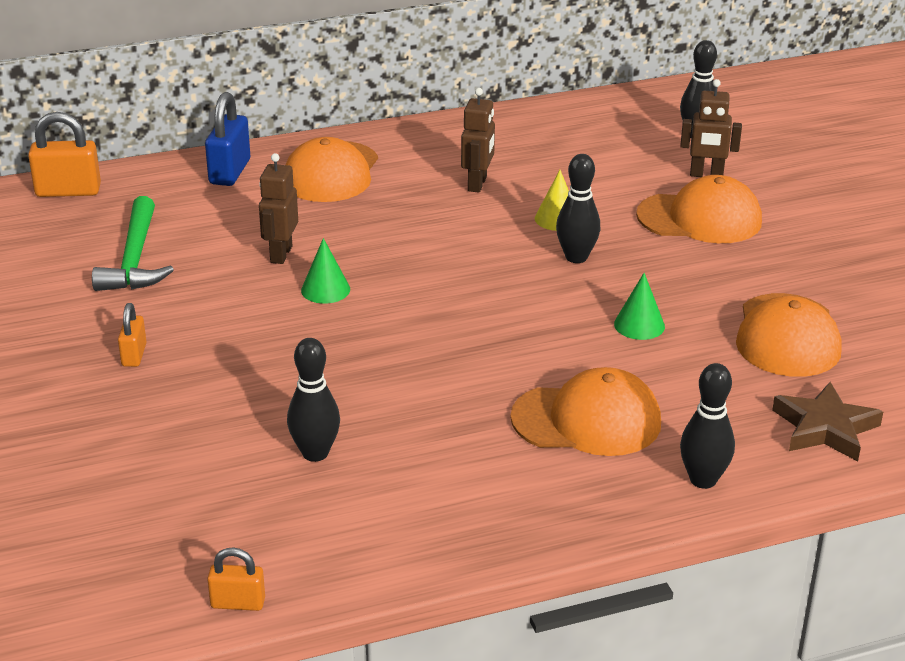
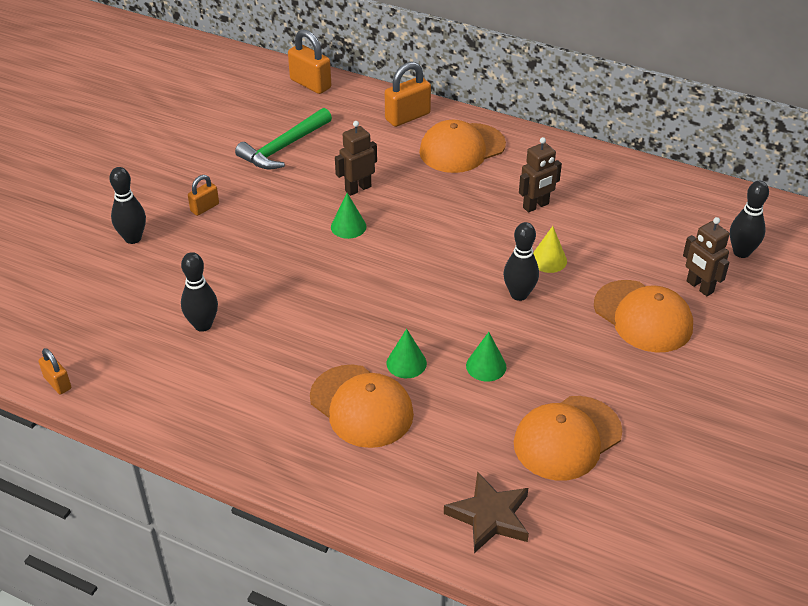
camera: 45 degrees right, 10 degrees up
blue padlock [205,92,250,186] -> orange padlock [385,62,431,127]
black bowling pin [680,363,735,489] -> black bowling pin moved to [109,167,146,244]
none -> green cone [387,329,427,378]

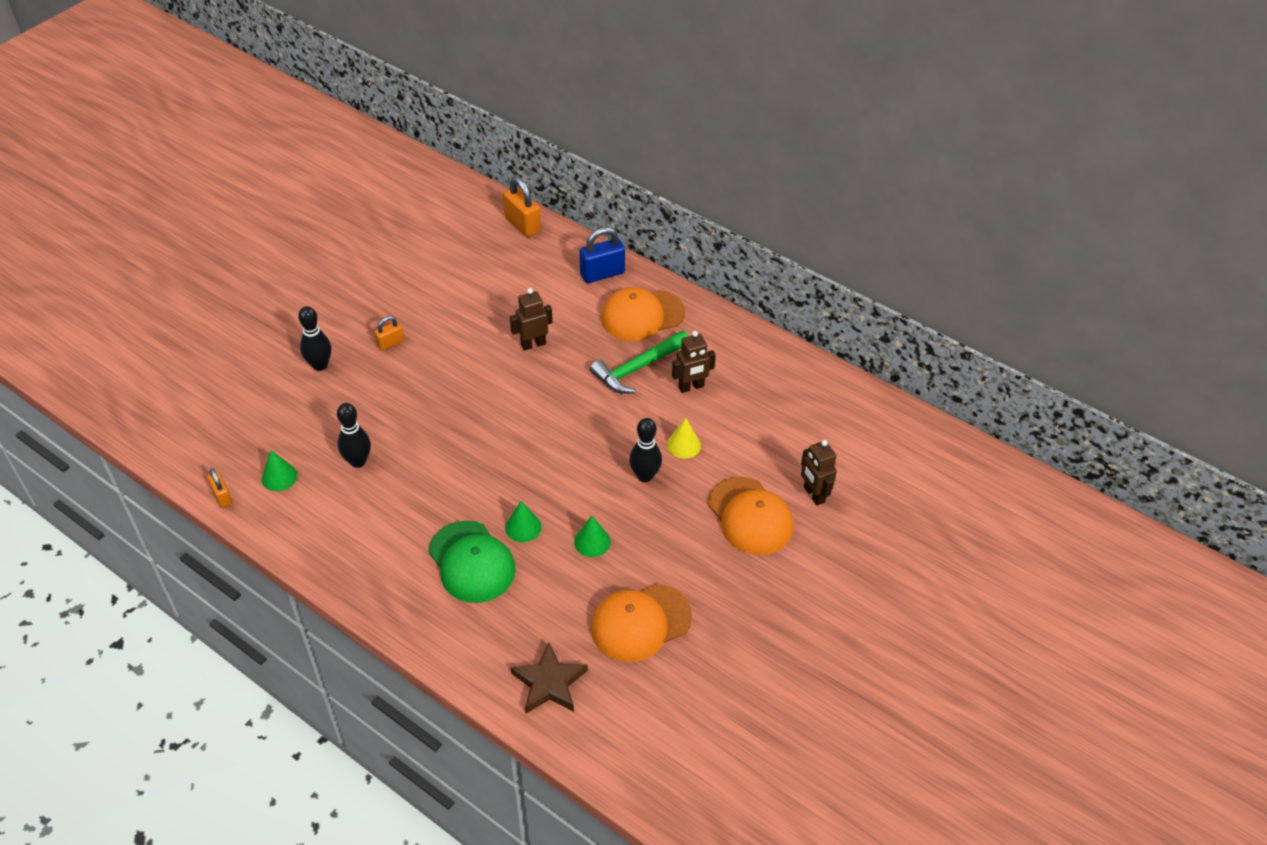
camera: 10 degrees right, 5 degrees up
green hammer [235,108,332,169] -> green hammer moved to [590,331,688,394]
orange cap [310,365,414,448] -> green cap [429,521,516,603]
green cone [331,193,367,239] -> green cone moved to [262,450,297,491]
orange padlock [385,62,431,127] -> blue padlock [579,227,625,283]
black bowling pin [730,181,769,258] -> none

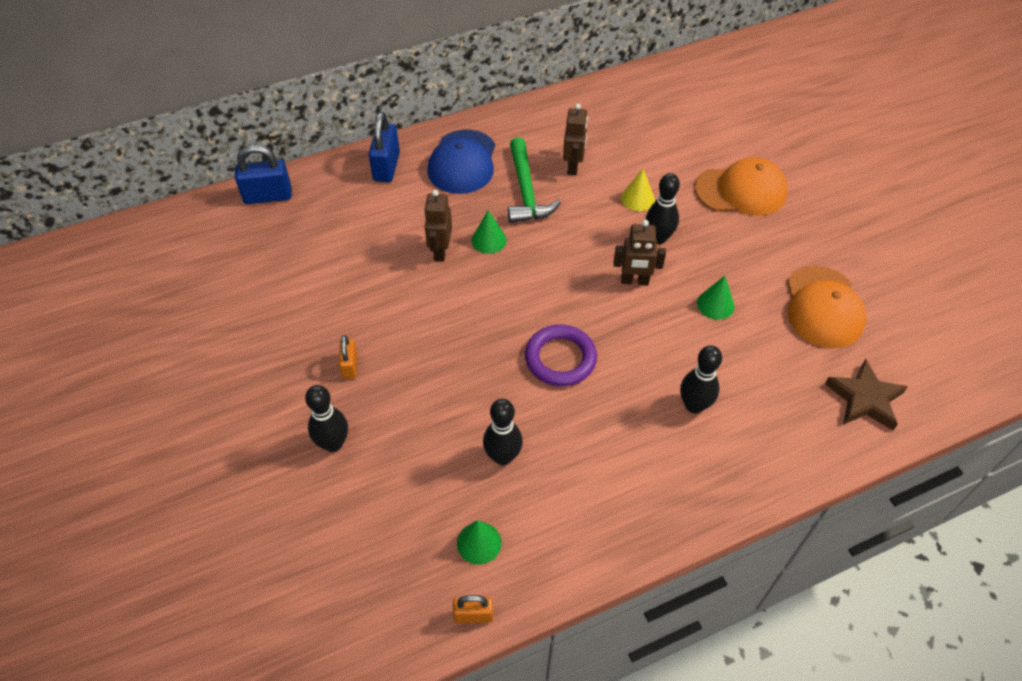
camera: 60 degrees left, 5 degrees up
green cap [429,521,516,603] -> black bowling pin [680,345,722,414]
orange padlock [503,177,541,237] -> blue padlock [235,145,292,204]
green cone [505,501,541,542] -> green cone moved to [472,210,507,254]
orange cap [601,287,685,341] -> blue cap [427,130,495,194]
brown robot [801,440,837,505] -> brown robot moved to [614,220,666,285]
none -> purple ring [525,325,597,386]

